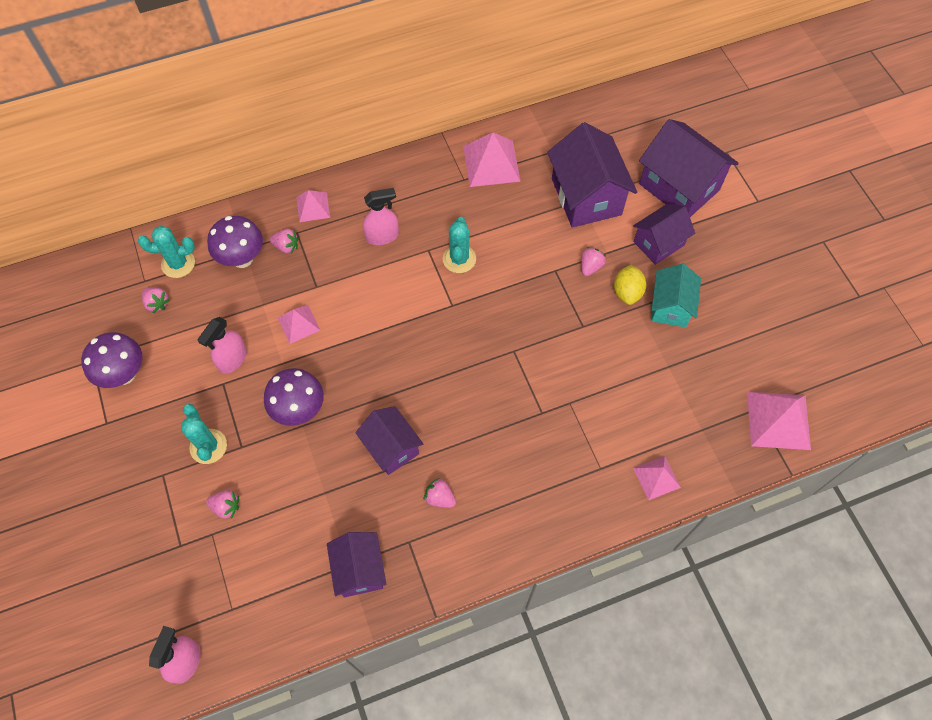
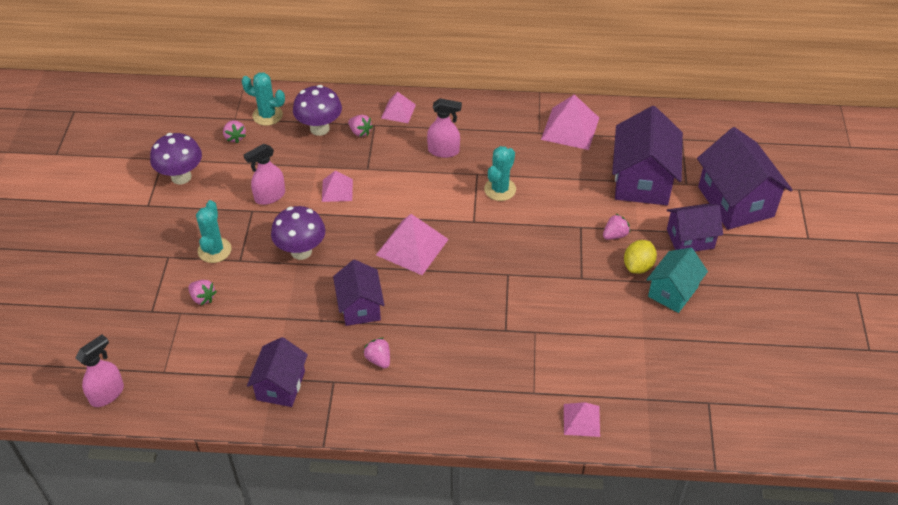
camera: 25 degrees right, 15 degrees down
pink pyramid [747,392,811,450] -> pink pyramid moved to [376,214,449,275]

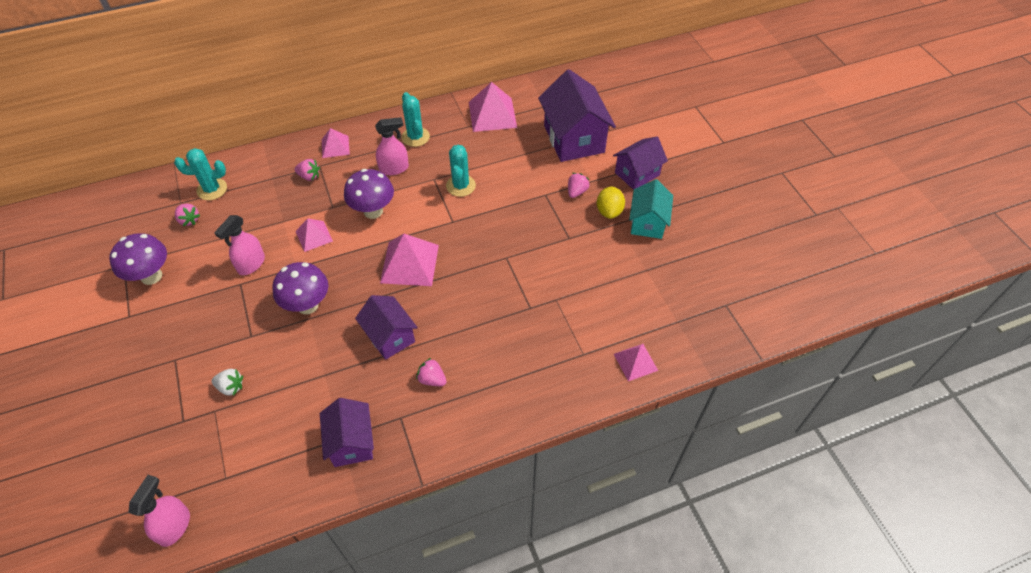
camera: 25 degrees left, 5 degrees up
pink strawberry [188,280,217,305] -> white strawberry [212,369,243,396]
turquoise cactus [196,200,232,263] -> turquoise cactus moved to [401,92,430,147]
purple mushroom [293,85,342,136] -> purple mushroom moved to [344,169,394,219]
purple house [697,127,792,230] -> none

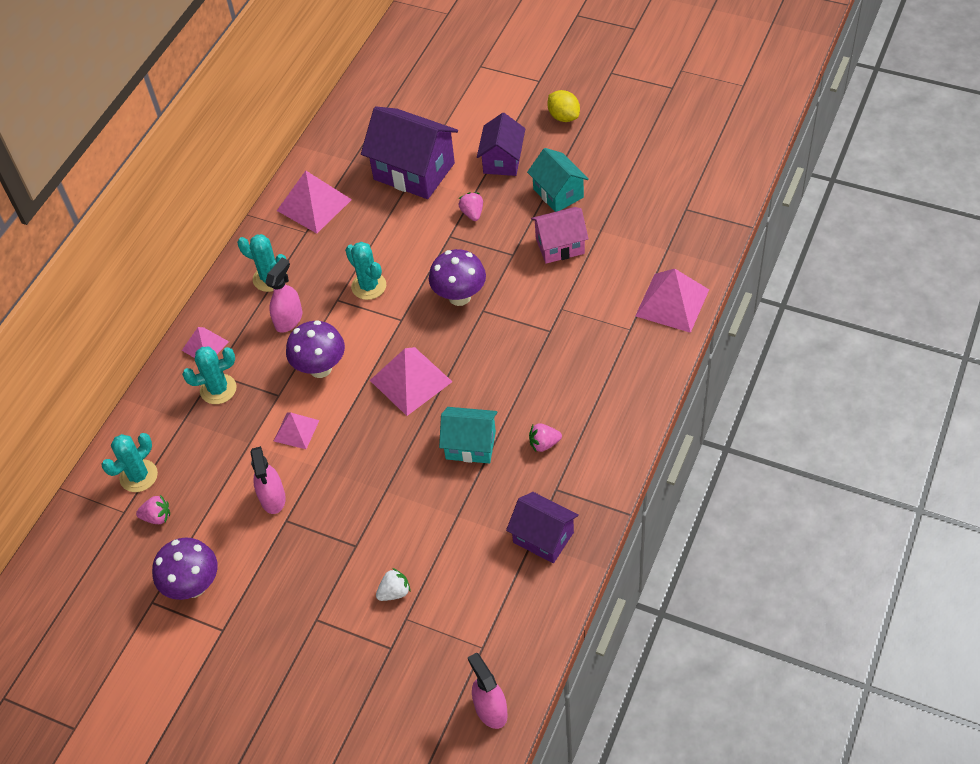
camera: 40 degrees left, 0 degrees up
purple mushroom [272,262,328,314] -> purple mushroom moved to [429,249,486,306]
pink strawberry [294,159,320,181] -> turquoise cactus [182,347,237,404]
purple house [355,295,418,360] -> turquoise house [439,407,497,463]
yellow lemon [597,187,625,219] -> yellow lemon moved to [547,90,580,122]
pink pyramid [614,344,658,381] -> pink pyramid [635,269,709,333], size x1.69
none -> pink house [531,207,589,264]

